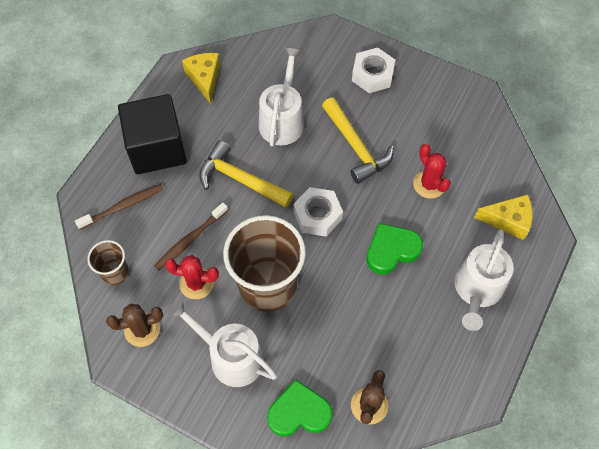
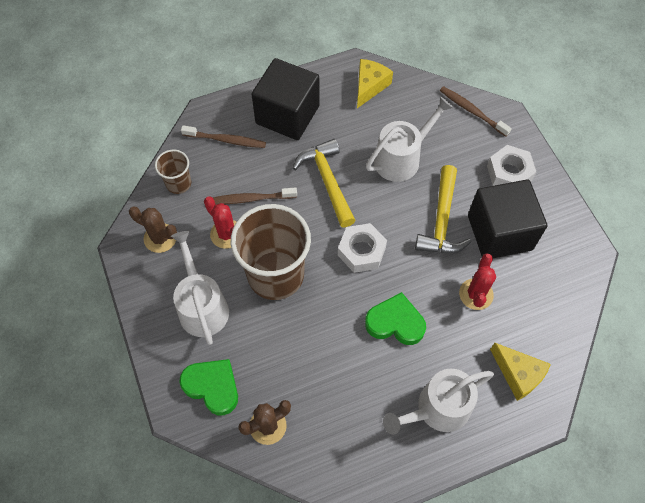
camera: 40 degrees right, 0 degrees up
none -> brown toothbrush [440,86,512,137]
none -> black cube [468,180,547,258]

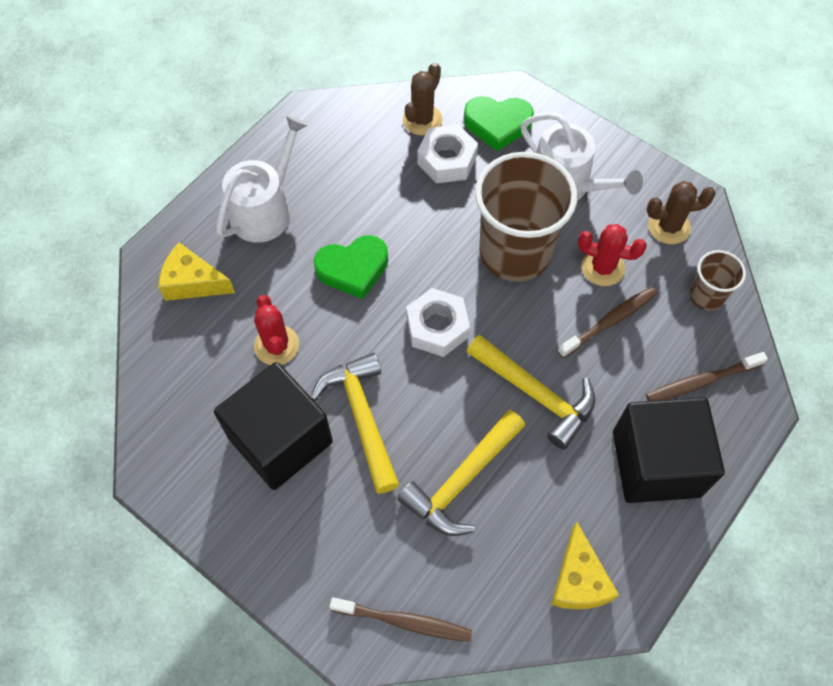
camera: 150 degrees right, 0 degrees up
white watering can [366,96,454,182] -> yellow hammer [397,410,525,536]
white nut [487,145,536,186] -> white nut moved to [418,124,478,183]

